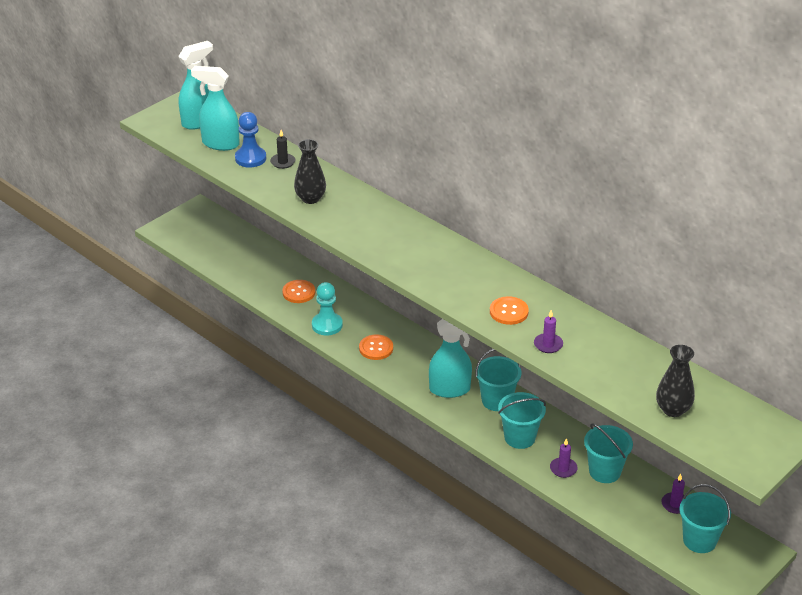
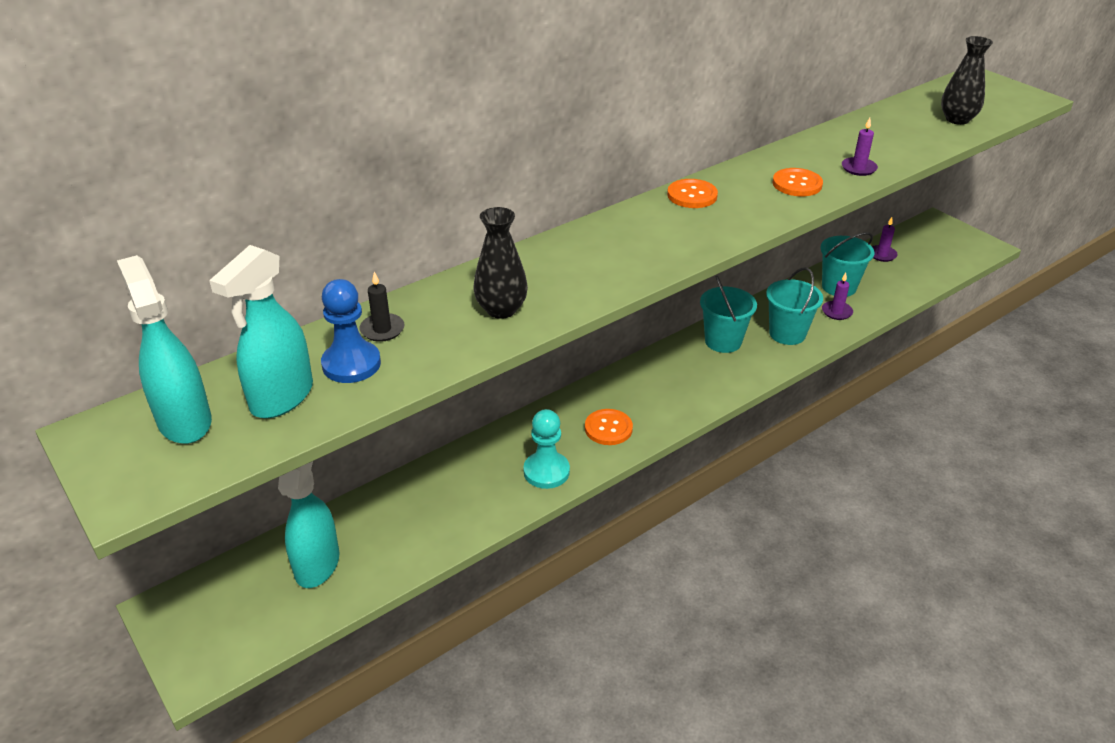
camera: 80 degrees left, 0 degrees up
orange button [282,280,315,303] -> orange button moved to [667,179,718,208]
turquoise spray bottle [429,319,472,398] -> turquoise spray bottle moved to [278,461,339,588]
turquoise bucket [679,484,731,553] -> none

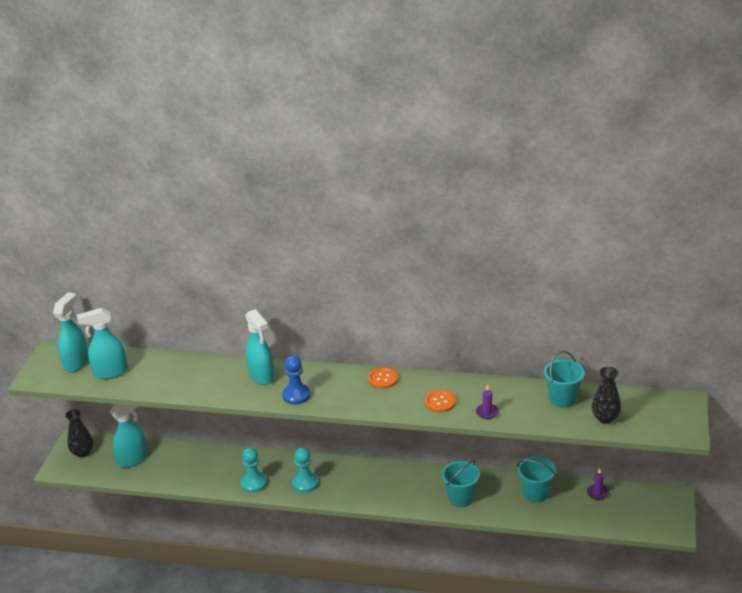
camera: 50 degrees right, 5 degrees down
blue pawn [321,279,381,383] -> blue pawn moved to [282,356,311,405]
black candle [359,272,404,342] -> none
black vase [474,207,528,319] -> black vase moved to [65,409,93,457]
orange button [585,409,633,445] -> turquoise pawn [292,447,319,493]
turquoise bucket [700,276,757,353] -> turquoise bucket moved to [544,351,585,408]
purple candle [822,273,853,320] -> none
none -> turquoise spray bottle [245,309,275,385]

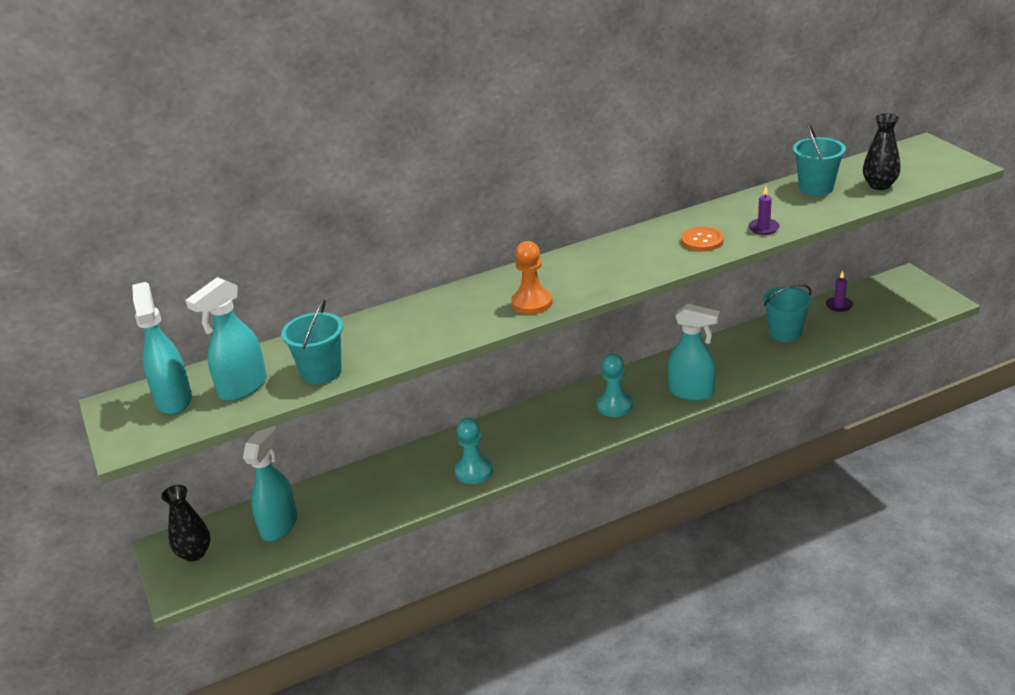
camera: 35 degrees left, 0 degrees up
turquoise spray bottle [245,309,275,385] -> turquoise spray bottle moved to [668,304,720,401]
blue pawn [282,356,311,405] -> orange pawn [511,241,552,314]
turquoise pawn [292,447,319,493] -> turquoise pawn moved to [596,354,633,417]
orange button [368,367,398,389] -> none
turquoise bucket [442,460,480,507] -> turquoise bucket moved to [281,299,343,385]

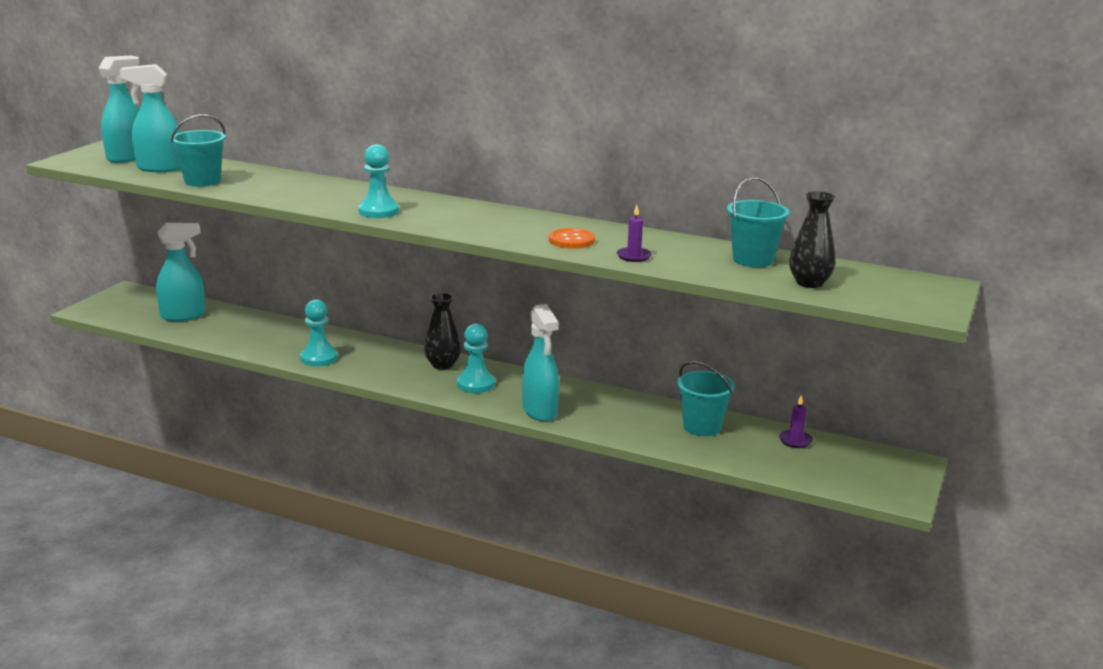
camera: 45 degrees right, 10 degrees down
black vase [161,485,211,561] -> black vase moved to [424,293,461,370]
orange pawn [511,241,552,314] -> turquoise pawn [358,144,399,218]

